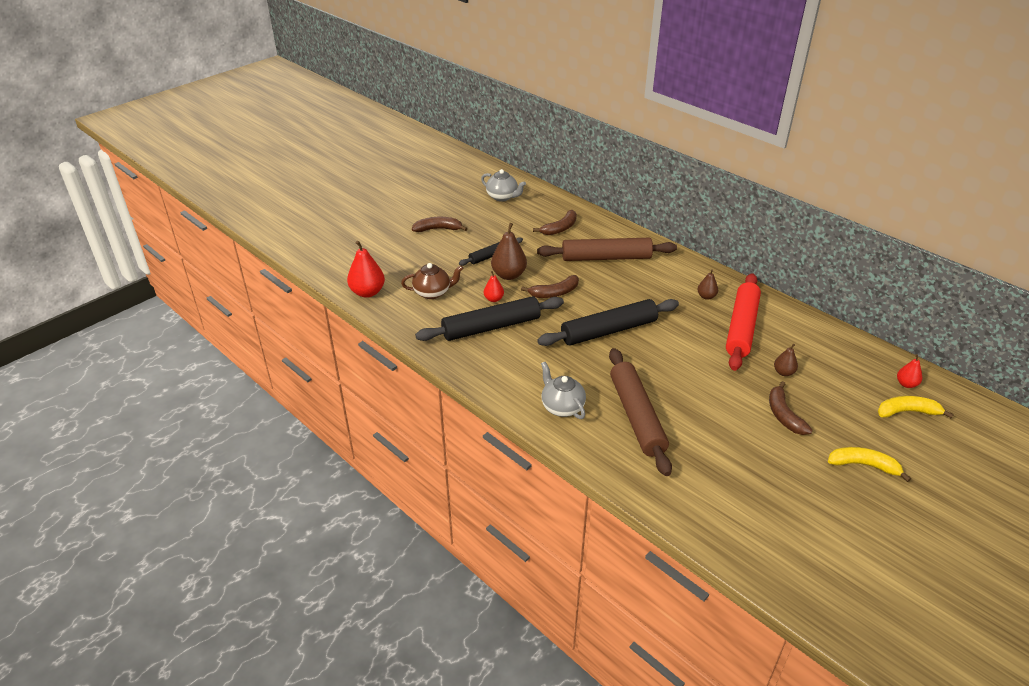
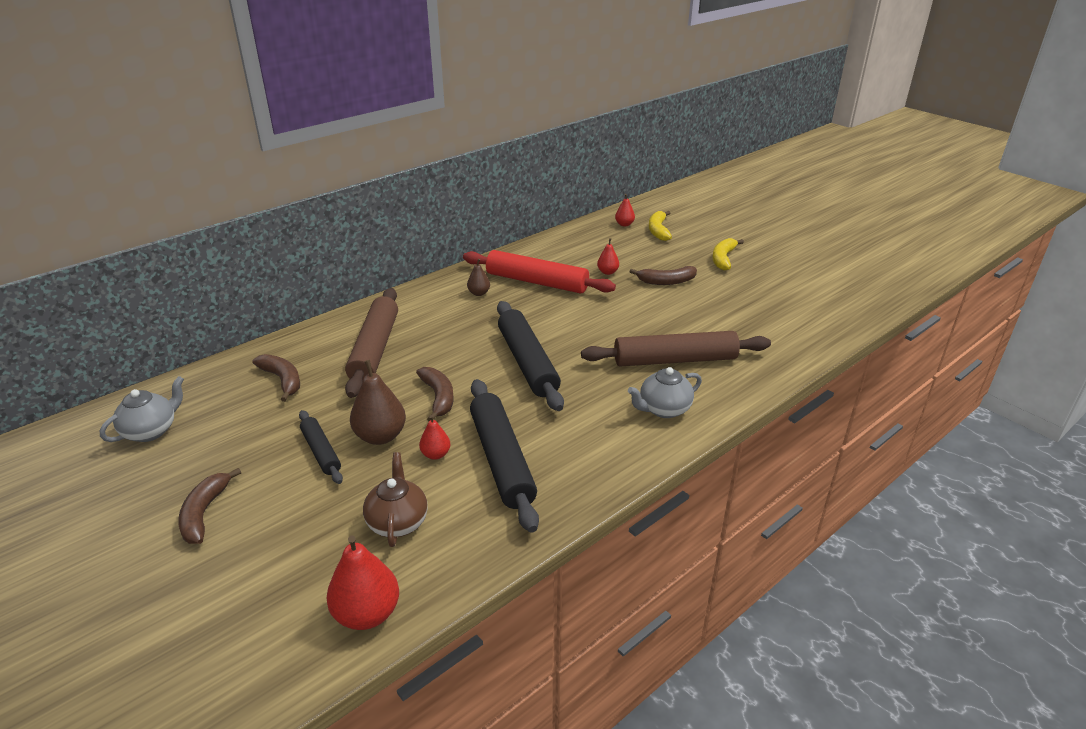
camera: 85 degrees left, 5 degrees down
brown pear [774,344,798,376] -> red pear [597,238,619,275]

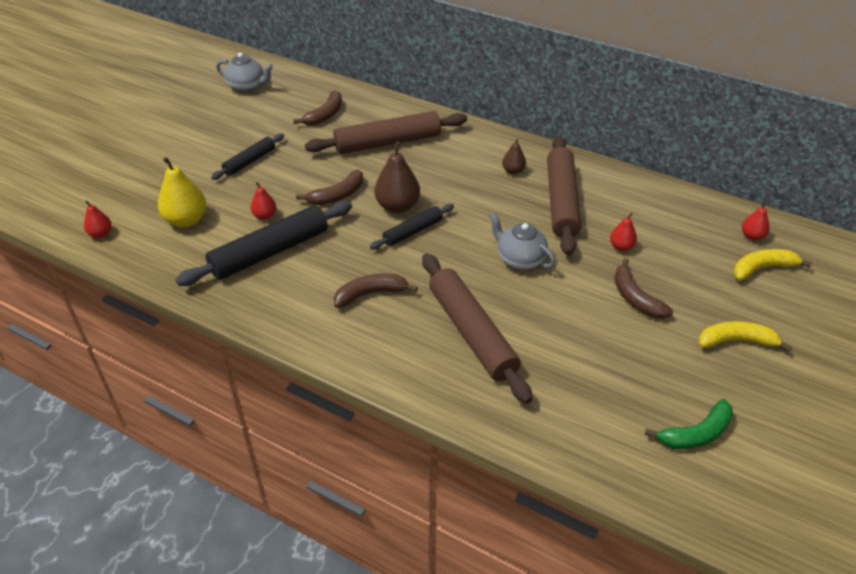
camera: 70 degrees right, 10 degrees up
brown banana [178,468,241,544] -> brown banana moved to [334,274,418,308]
red pear [326,536,399,630] -> red pear [84,200,112,238], size x0.55
brown pear [350,360,406,445] -> brown pear moved to [374,142,420,213]
brown teapot [363,452,428,547] -> yellow pear [158,157,206,227]
red rolling pin [463,250,616,294] -> brown rolling pin [547,136,581,255]
black rolling pin [497,301,564,411] -> black rolling pin [370,204,454,249], size x0.55
grey teapot [628,367,702,418] -> grey teapot moved to [489,212,555,270]
none -> green banana [645,399,733,449]

